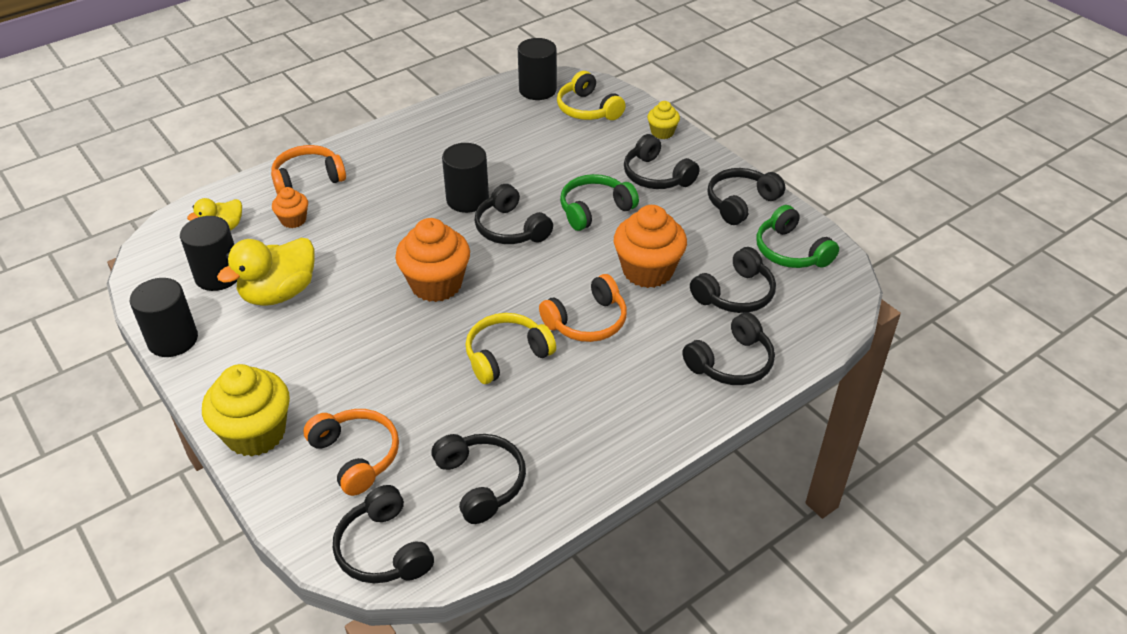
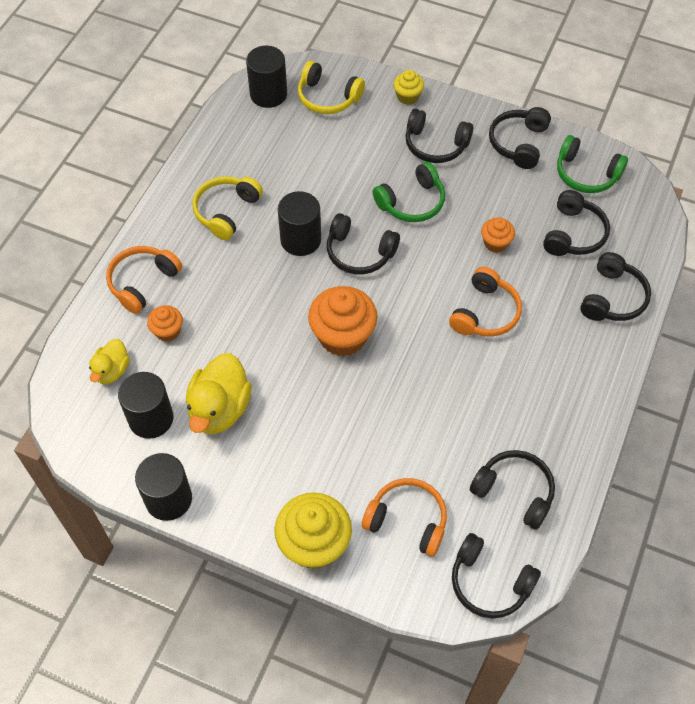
camera: 30 degrees left, 15 degrees up
yellow headphones [466,313,556,384] -> yellow headphones moved to [192,176,263,240]
green headphones [560,174,639,231] -> green headphones turned 150 degrees counterclockwise [373,162,445,222]
orange cupcake [614,205,687,288] -> orange cupcake [481,218,515,253], size x0.52

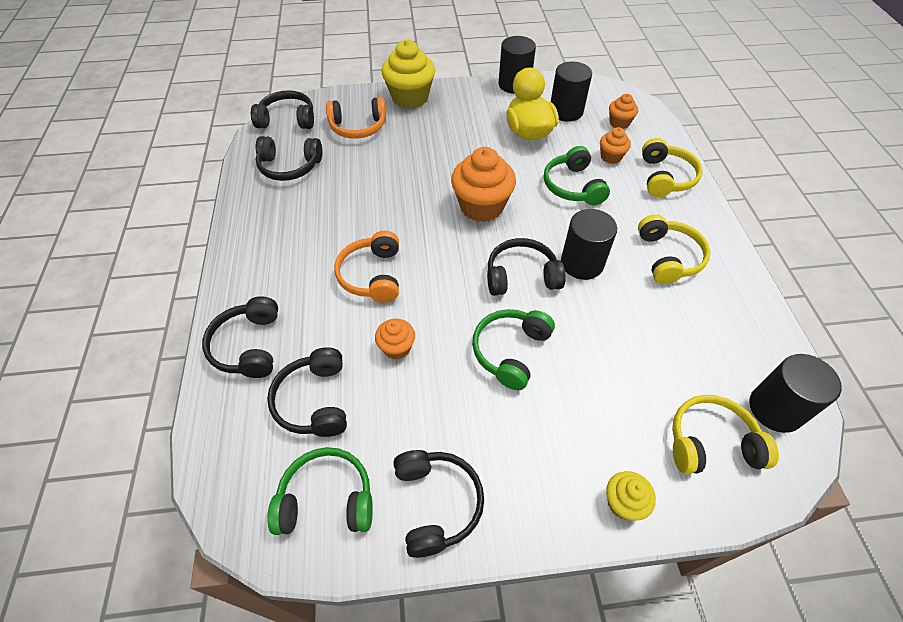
camera: 150 degrees right, 5 degrees down
yellow duck [89,339,130,384] -> orange cupcake [609,94,638,129]
orange headphones [106,246,182,314] -> yellow headphones [642,138,702,197]
black headphones [405,109,473,163] -> none
none -> green headphones [544,146,610,205]

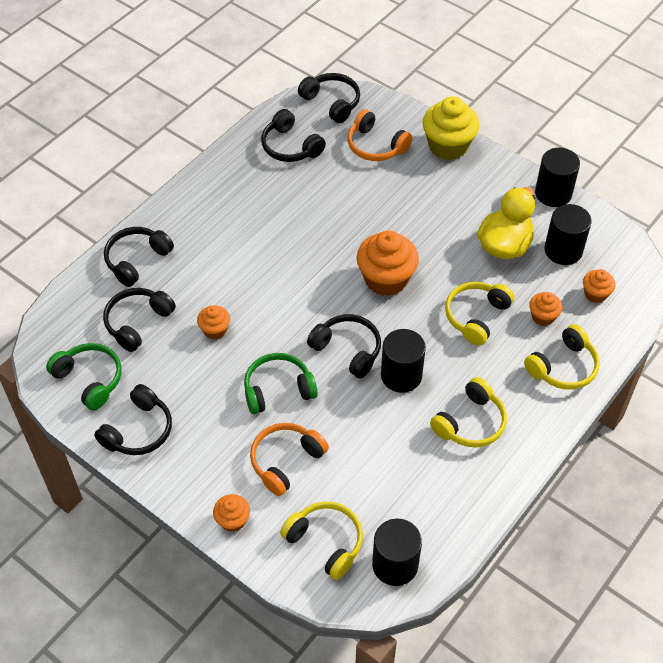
camera: 45 degrees right, 0 degrees up
orange headphones [334,231,399,303] -> orange headphones moved to [250,423,329,496]
green headphones [544,146,610,205] -> yellow headphones [445,282,515,346]
yellow cupcake [606,471,656,521] -> orange cupcake [213,494,250,532]

